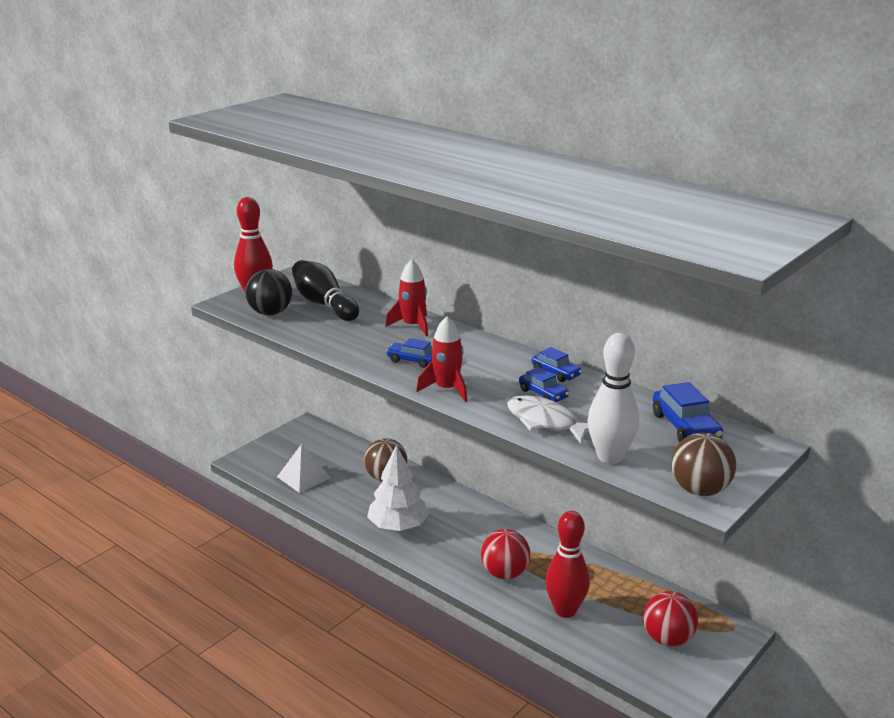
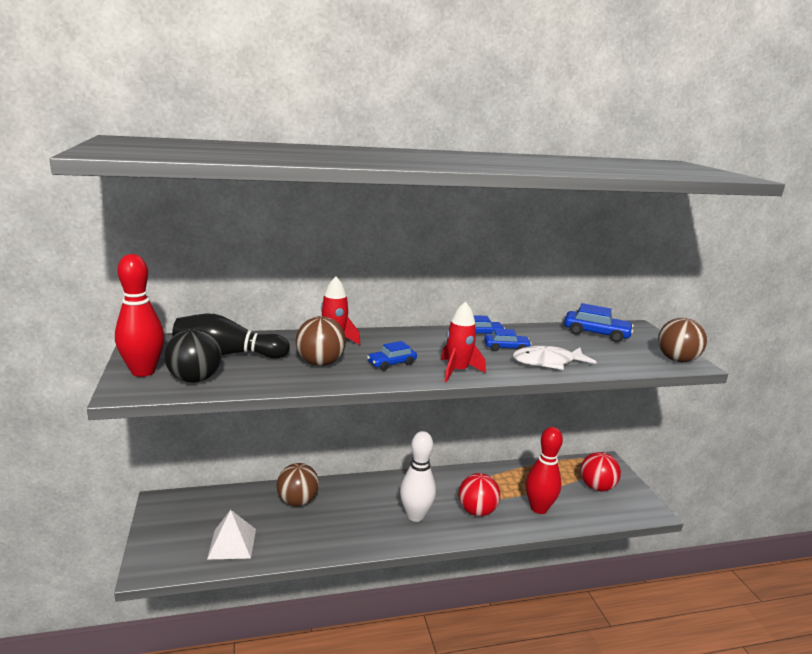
camera: 55 degrees left, 5 degrees down
white tree [367,445,430,531] -> none
white bowling pin [587,333,639,464] -> white bowling pin moved to [400,431,436,522]
none -> brown ball [296,316,346,366]

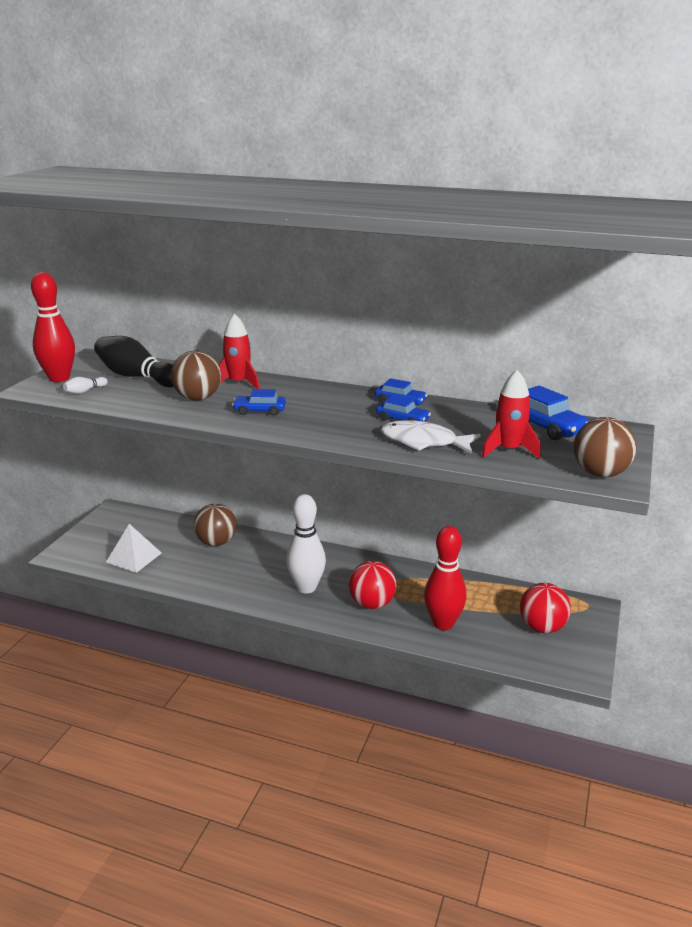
camera: 35 degrees right, 5 degrees up
black ball [164,328,222,383] -> white bowling pin [63,377,108,394]
red rocket [441,301,486,382] -> red rocket moved to [482,370,541,459]

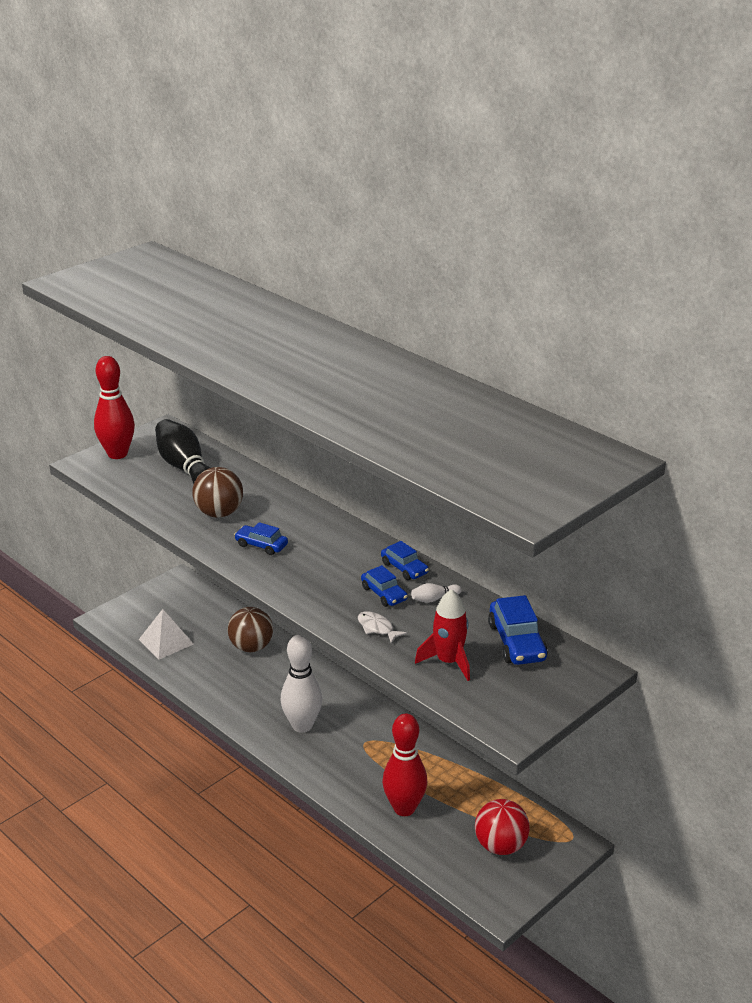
camera: 25 degrees right, 5 degrees up
white bowling pin [63,377,108,394] -> white bowling pin moved to [411,583,462,603]
red rocket [219,314,260,389] -> none
red ball [349,561,397,609] -> none
white fish [381,420,481,453] -> white fish [358,611,407,643], size x0.54
brown ball [574,417,637,477] -> none

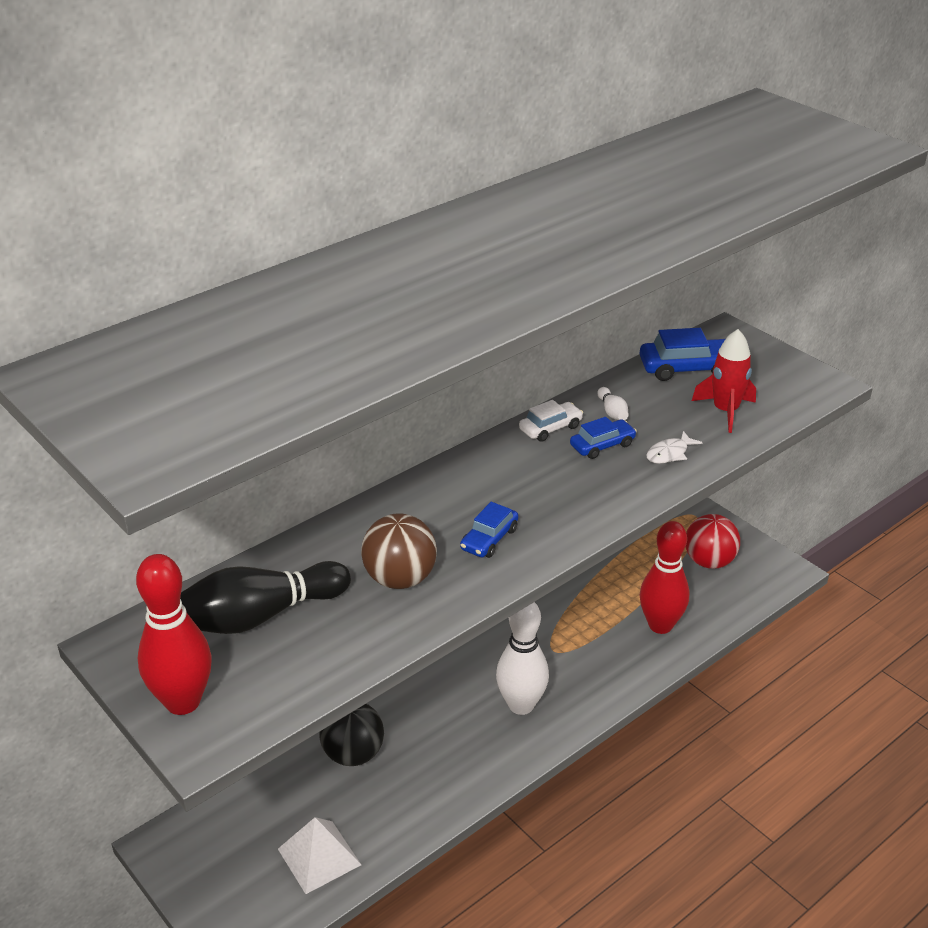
camera: 85 degrees left, 5 degrees up
brown ball [228,607,273,652] -> black ball [319,704,384,766]
blue car [381,541,429,580] -> white car [519,400,583,442]

